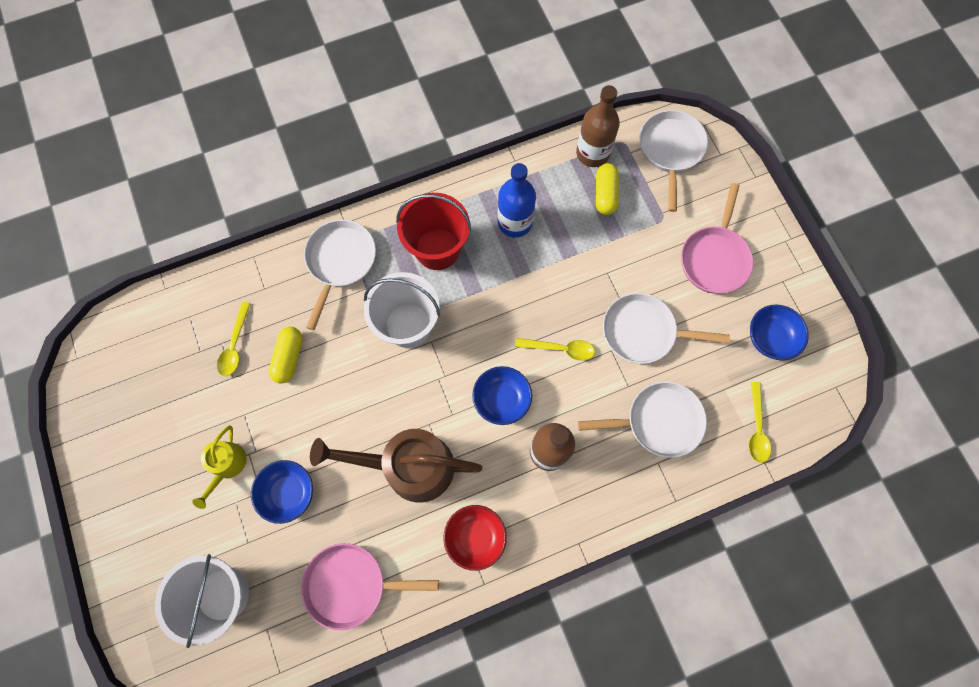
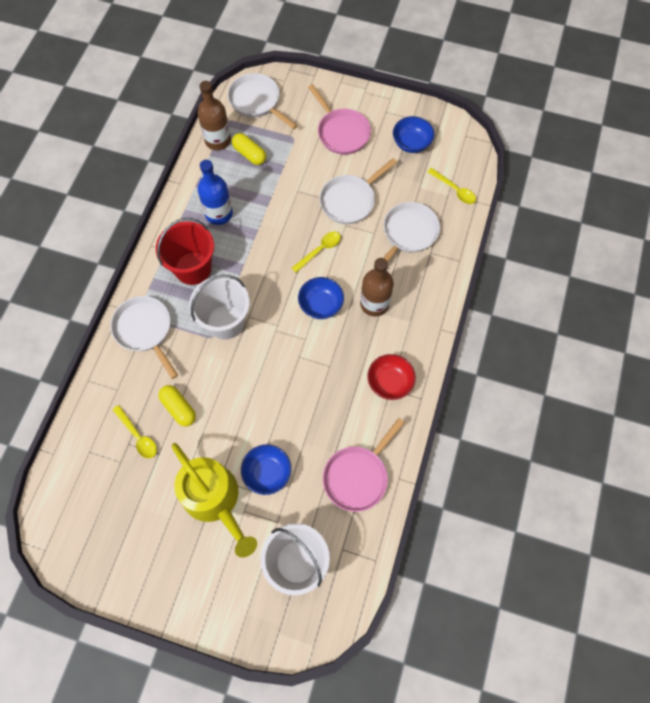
camera: 50 degrees left, 5 degrees down
yellow watering can [192,425,246,509] -> yellow watering can [172,443,257,557], size x1.93
brown watering can [310,429,482,503] -> none

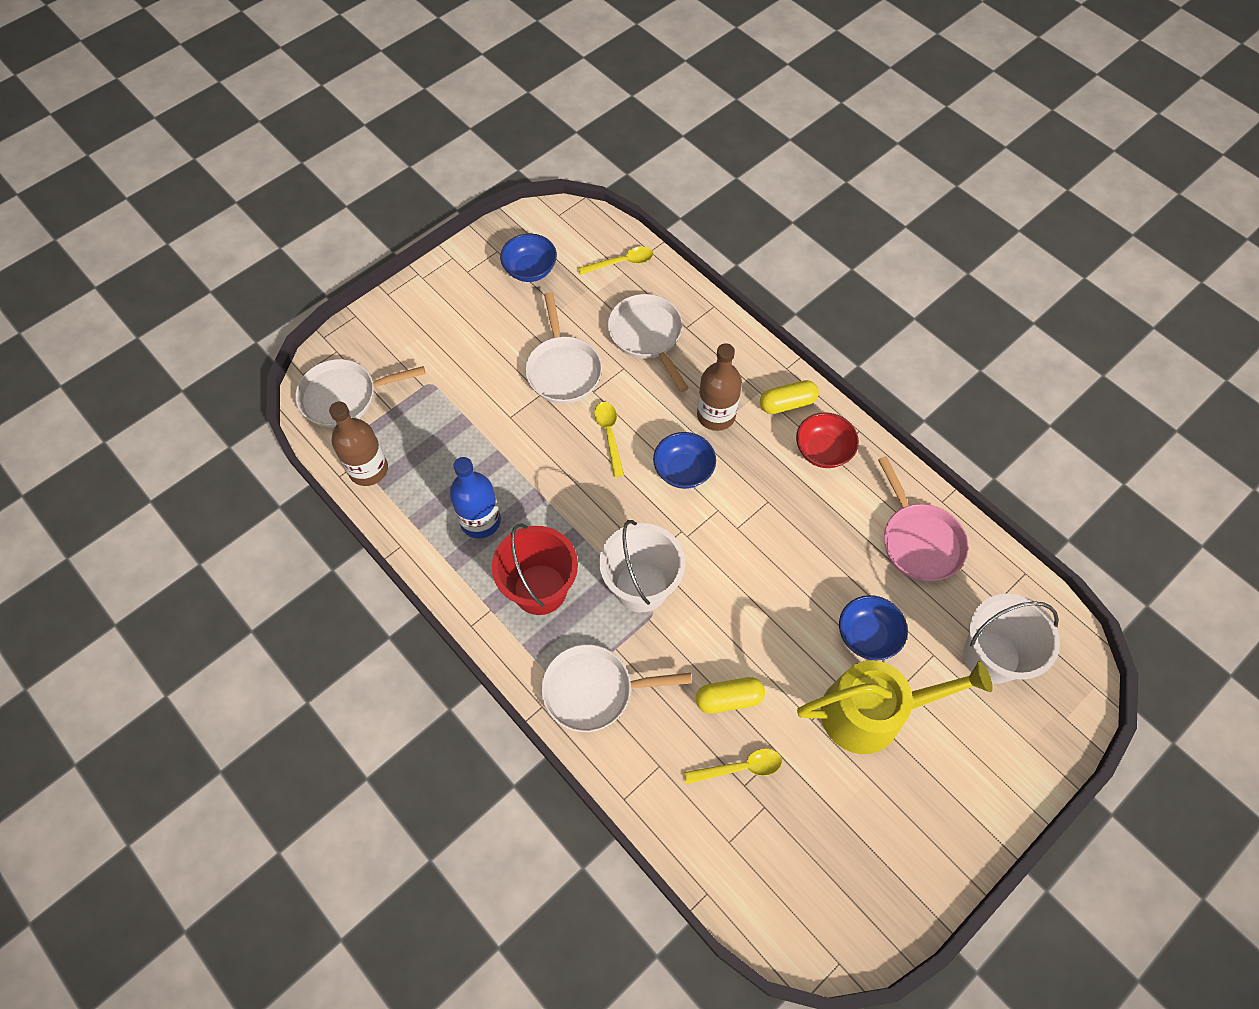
camera: 60 degrees left, 5 degrees down
yellow capsule [232,133,266,165] -> yellow capsule moved to [760,380,819,414]
pink pan [308,84,371,155] -> none

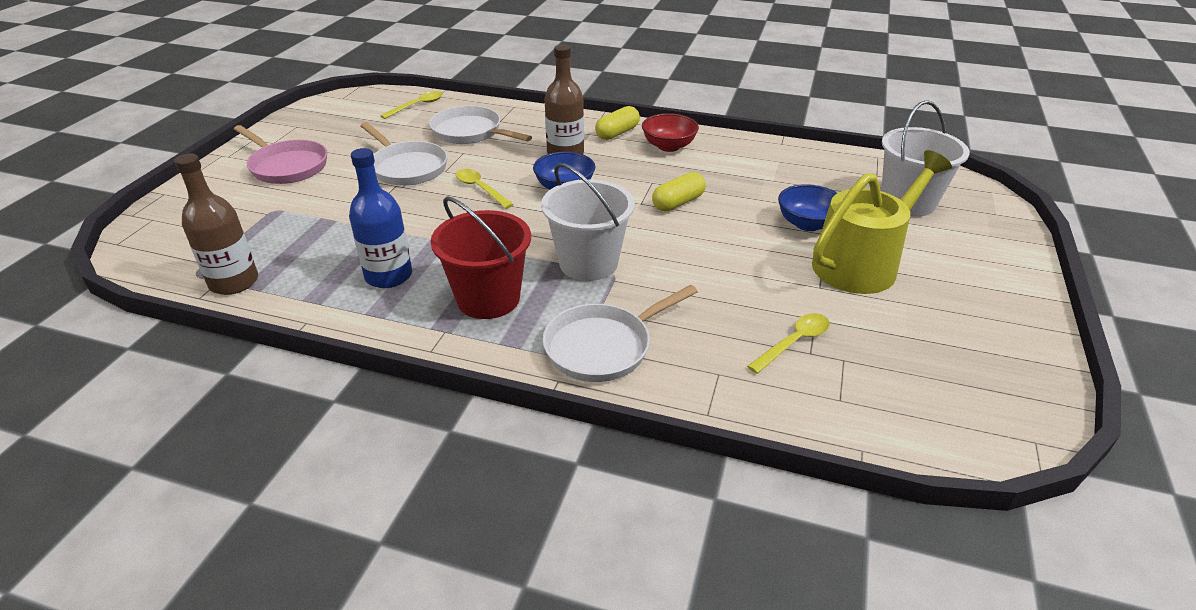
camera: 30 degrees left, 25 degrees down
white pan [295,359,425,427] -> none
blue bowl [500,234,557,282] -> none
yellow capsule [696,677,765,714] -> yellow capsule moved to [652,172,706,211]
pink pan [878,456,969,582] -> pink pan moved to [234,125,327,184]

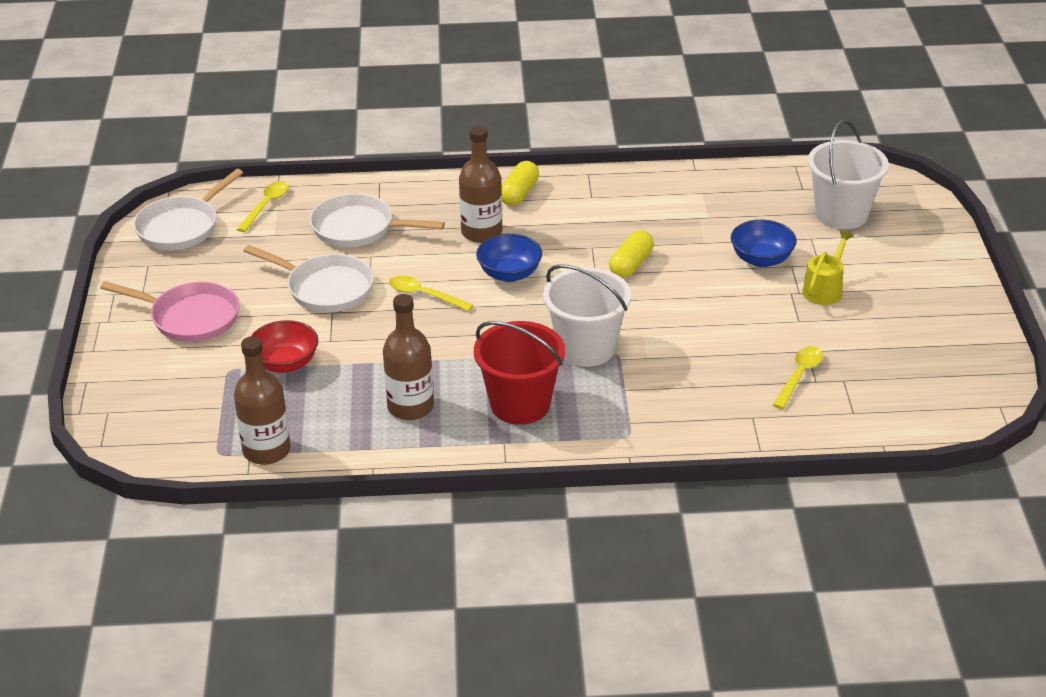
camera: 20 degrees left, 0 degrees up
blue bottle [349,148,412,288] -> brown bottle [383,294,434,420]
white pan [543,285,698,382] -> white pan moved to [133,169,243,250]
red bowl [642,113,699,152] -> red bowl moved to [251,320,318,373]
yellow watering can [812,150,952,294] -> yellow watering can [802,230,854,305], size x0.52

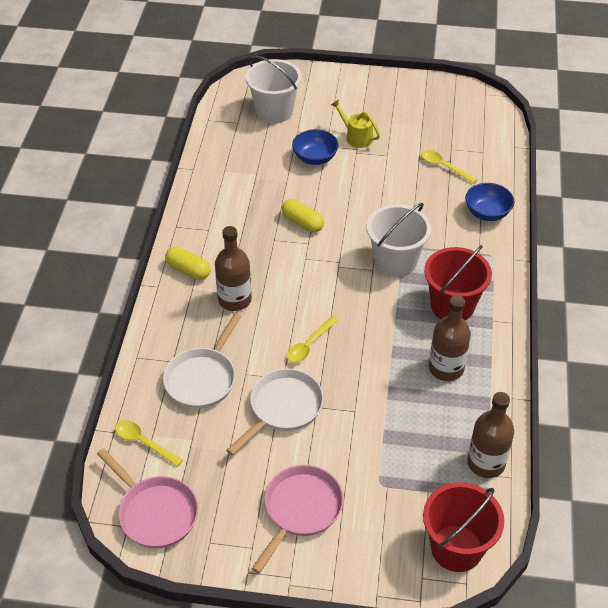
camera: 80 degrees left, 10 degrees up
white pan [133,169,243,250] -> pink pan [97,448,198,548]
red bowl [251,320,318,373] -> none
blue bowl [476,234,542,282] -> blue bowl moved to [465,183,514,221]
none -> red bucket [423,482,504,572]

